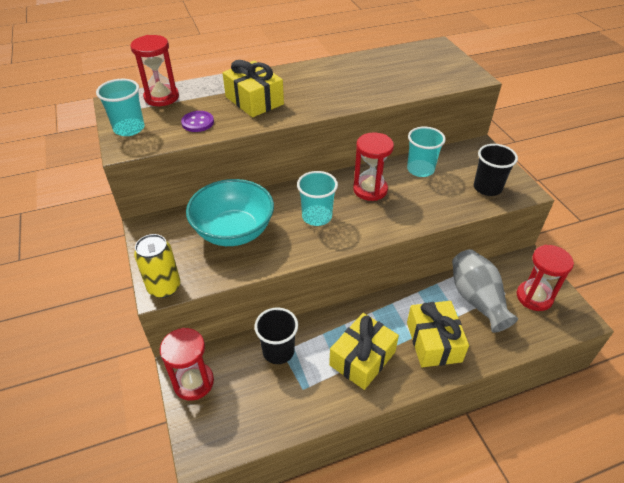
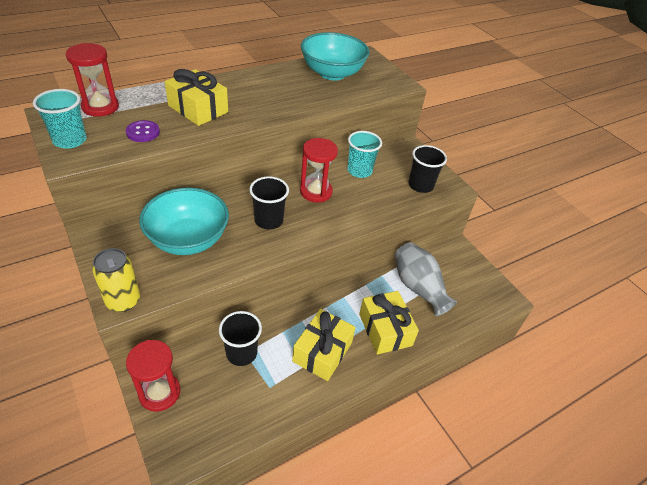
camera: 15 degrees left, 0 degrees up
turquoise cup [297,171,338,226] -> black cup [249,176,289,229]
red hourglass [517,245,574,311] -> none
none -> turquoise bowl [301,32,370,80]

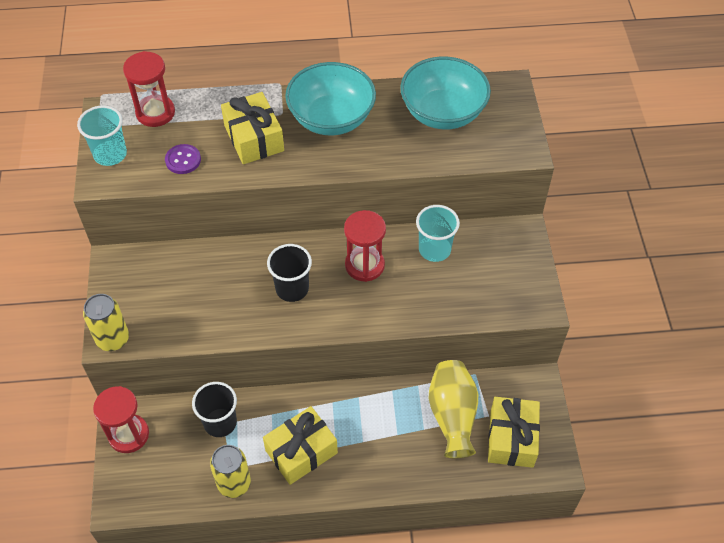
camera: 30 degrees right, 10 degrees up
turquoise bowl [139,188,229,255] -> turquoise bowl moved to [285,62,376,136]
yellow gift [359,291,419,355] -> yellow gift moved to [488,397,540,468]
grey vase [395,242,457,316] -> yellow vase [429,360,478,458]
black cup [409,145,447,193] -> none
none -> yellow can [210,445,251,498]

